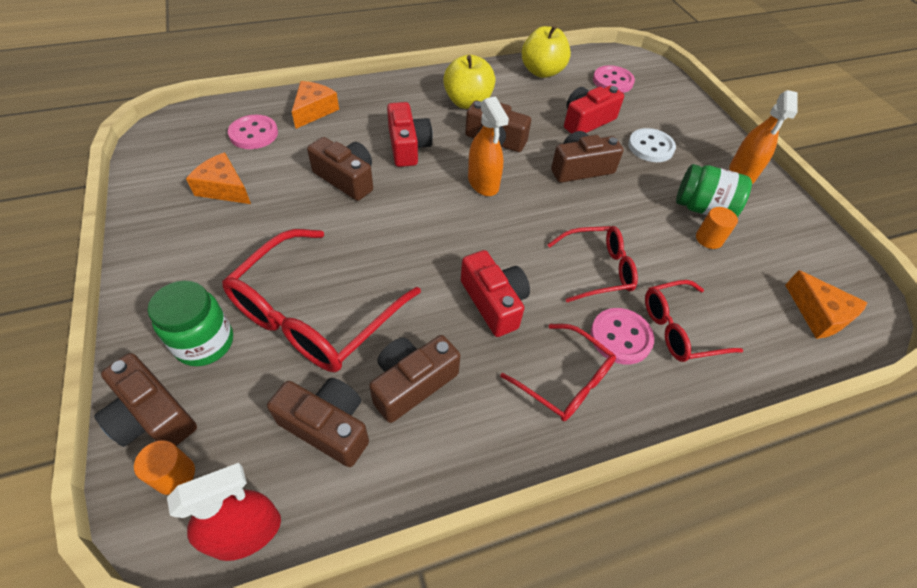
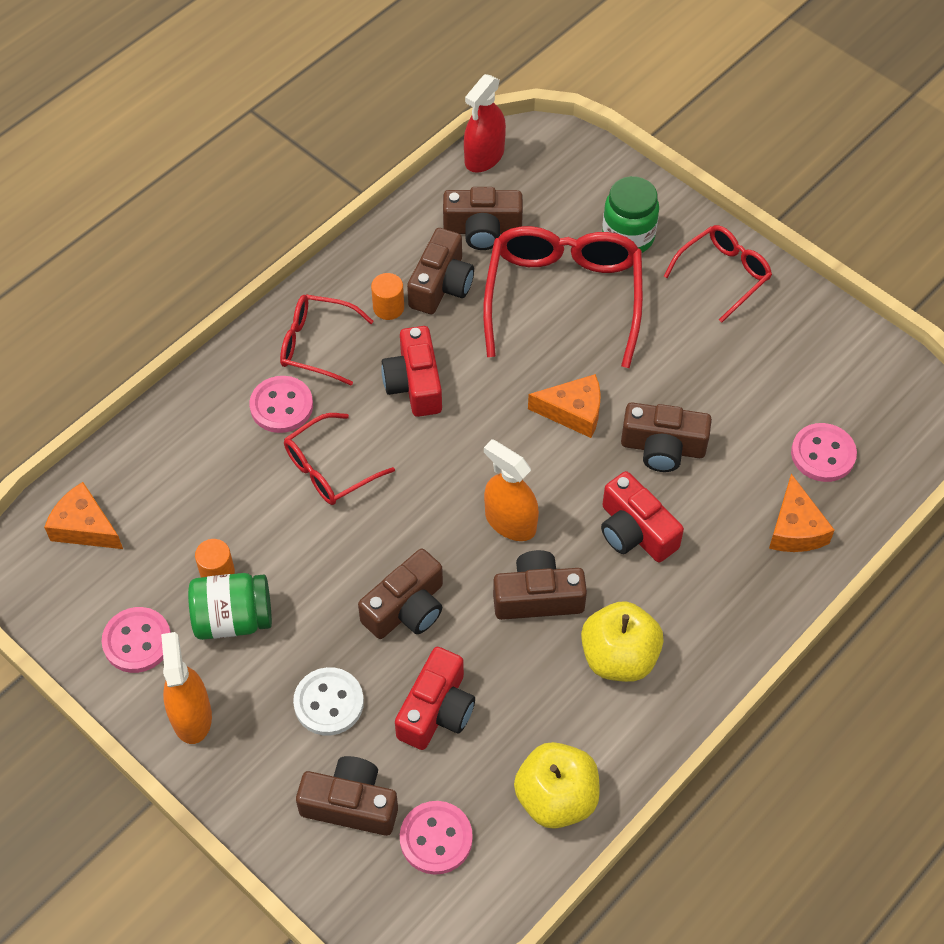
camera: 155 degrees right, 5 degrees up
brown camera [94,353,197,447] -> brown camera moved to [296,756,398,836]
orange cylinder [134,440,195,495] -> orange cylinder moved to [371,273,404,320]
orange cheese [186,152,251,204] -> orange cheese moved to [528,374,601,438]
red camera [461,250,530,337] -> red camera turned 45 degrees clockwise [381,326,442,417]
red glasses [645,280,743,362] -> red glasses moved to [664,225,772,323]
none -> pink button [102,607,171,673]

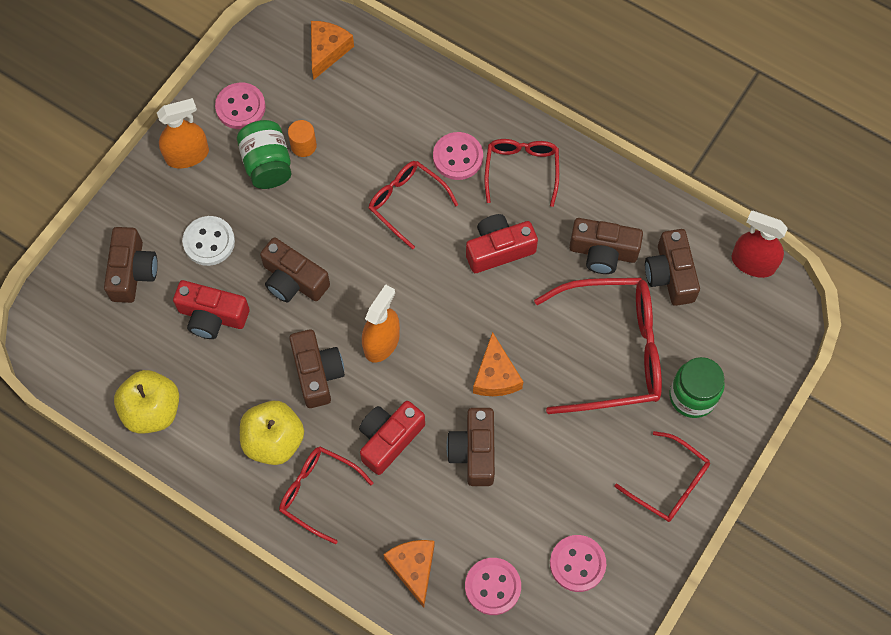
camera: 80 degrees right, 10 degrees up
orange cylinder [371,273,404,320] -> none
pink button [400,801,473,875] -> pink button moved to [550,535,606,592]
orange cheese [769,474,835,552] -> orange cheese turned 90 degrees clockwise [383,540,435,608]
none -> red glasses [279,446,373,544]

